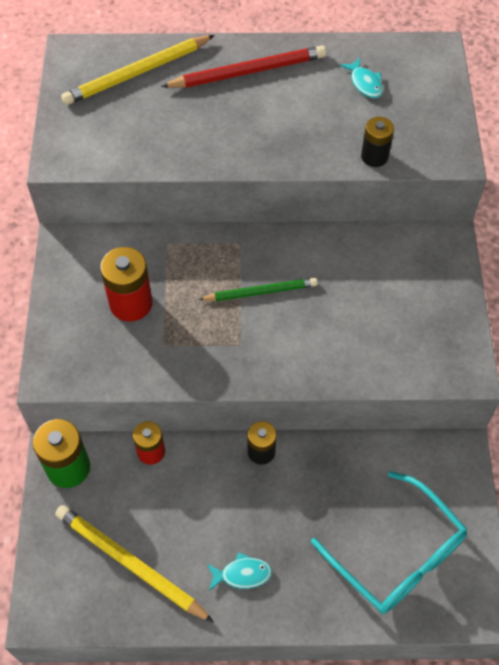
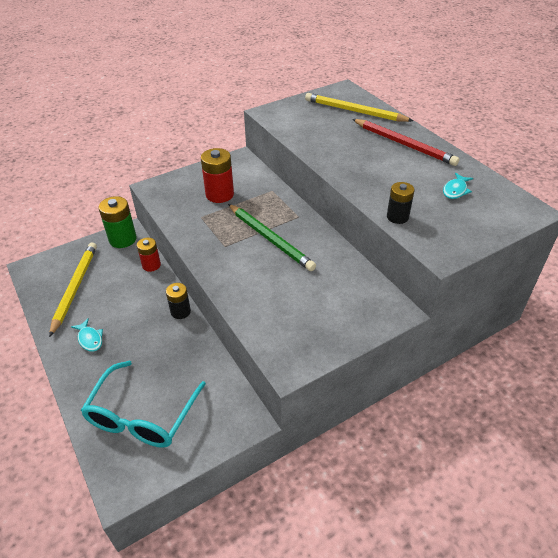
camera: 60 degrees right, 15 degrees down
green pencil [198,278,317,301] -> green pencil [228,204,316,271], size x1.51

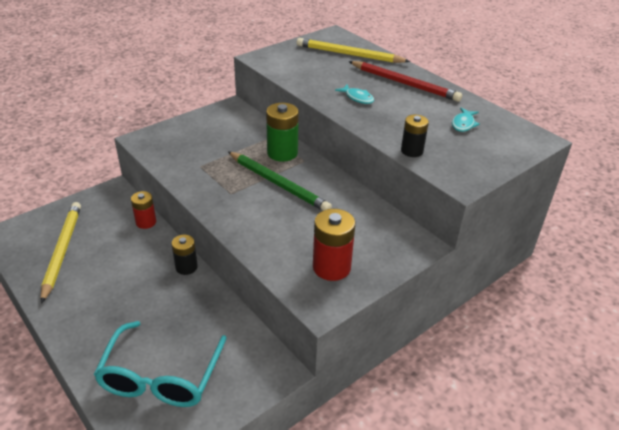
camera: 10 degrees left, 5 degrees down
turquoise fish [71,318,103,352] -> turquoise fish moved to [335,84,374,104]
green battery [99,196,137,248] -> green battery moved to [266,103,299,162]
red battery [201,148,234,203] -> red battery moved to [313,209,356,281]

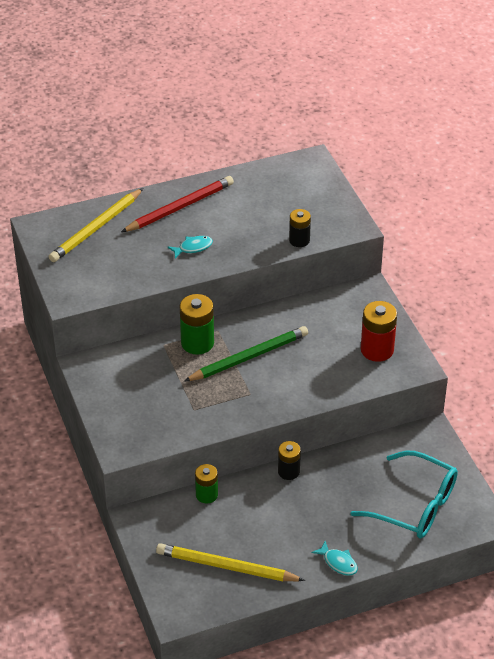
camera: 70 degrees left, 5 degrees up
red battery [131,191,156,229] -> green battery [195,464,218,503]
turquoise fish [452,108,480,132] -> turquoise fish moved to [311,541,358,576]

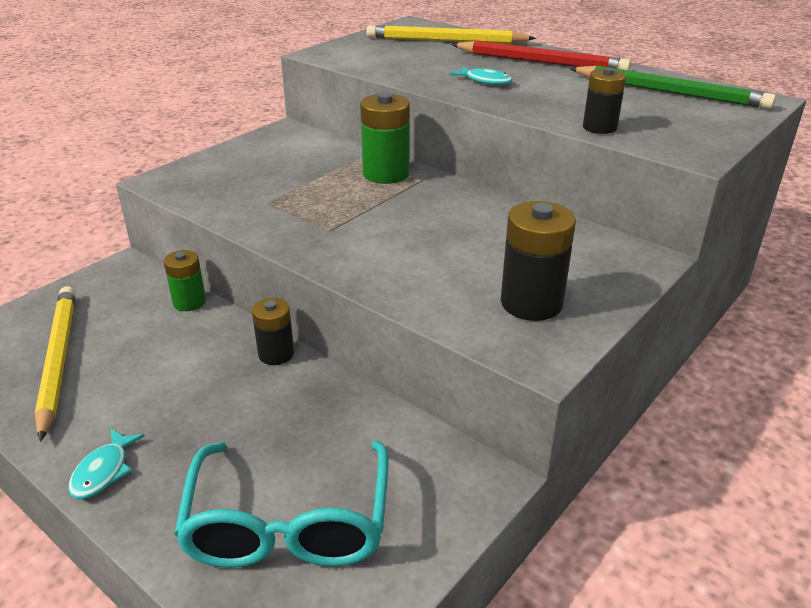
camera: 60 degrees right, 10 degrees down
green pencil [184,326,308,381] -> green pencil moved to [569,65,776,109]
red battery [361,301,397,362] -> black battery [501,201,576,321]

